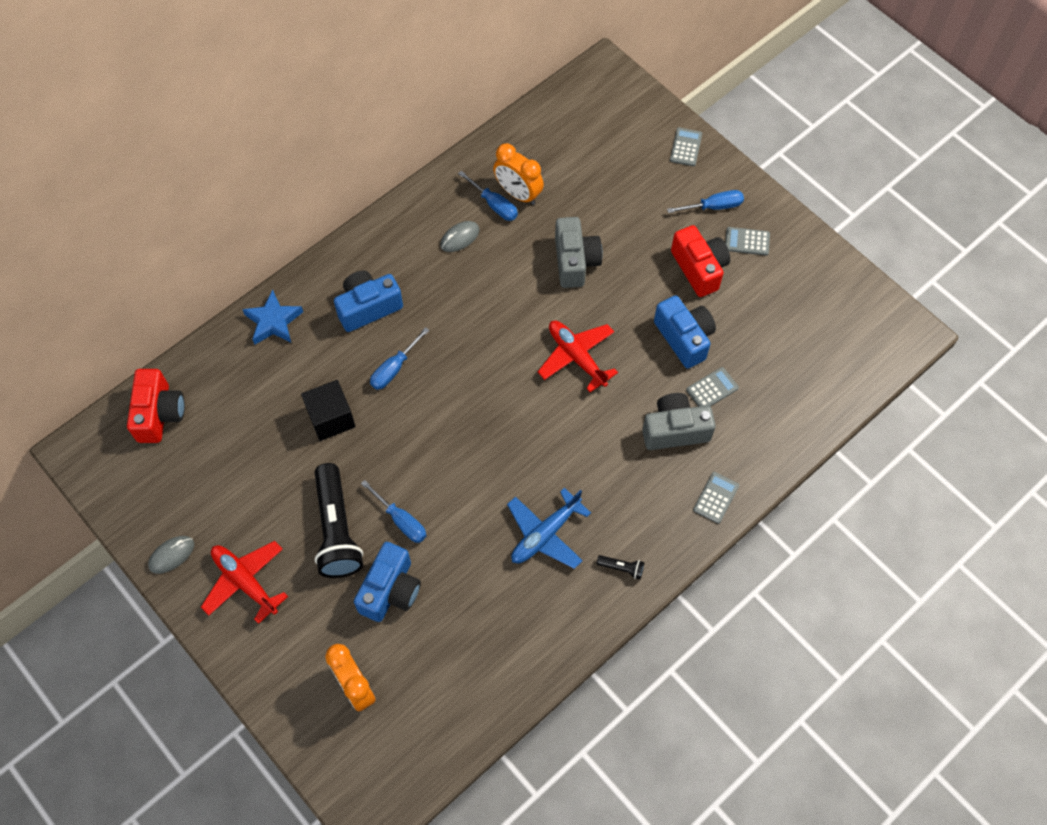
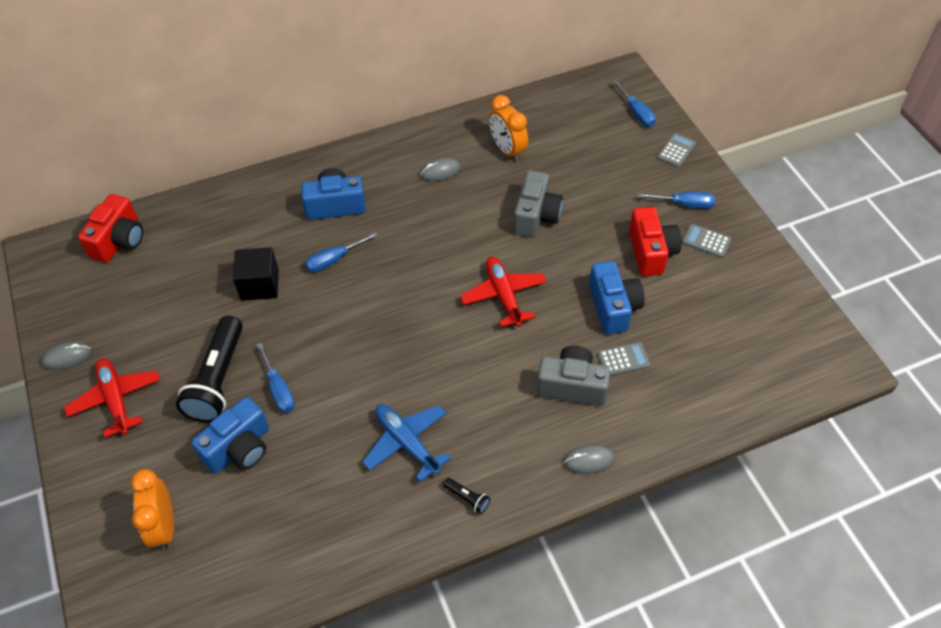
camera: 20 degrees right, 10 degrees down
blue star [242,289,303,345] -> none
blue screwdriver [458,171,518,221] -> blue screwdriver moved to [612,80,656,127]
blue plane [507,488,591,569] -> blue plane turned 75 degrees clockwise [362,404,451,482]
grey calculator [693,472,739,524] -> grey mouse [563,445,615,474]

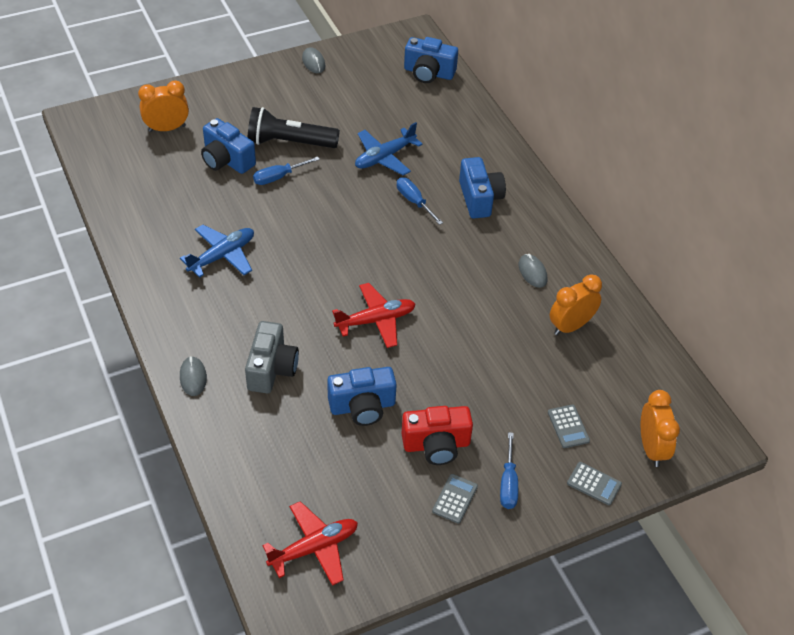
camera: 85 degrees right, 5 degrees down
red plane [64,358,160,438] -> red plane moved to [262,501,358,586]
red camera [78,194,143,263] -> blue camera [404,37,458,83]
black cube [233,247,279,301] -> blue plane [355,122,423,176]
black flashlight [443,478,490,514] -> none
grey camera [514,170,563,238] -> none
grey calculator [597,342,651,376] -> grey calculator moved to [548,405,590,448]
blue screwdriver [612,80,656,127] -> orange clock [641,390,680,467]

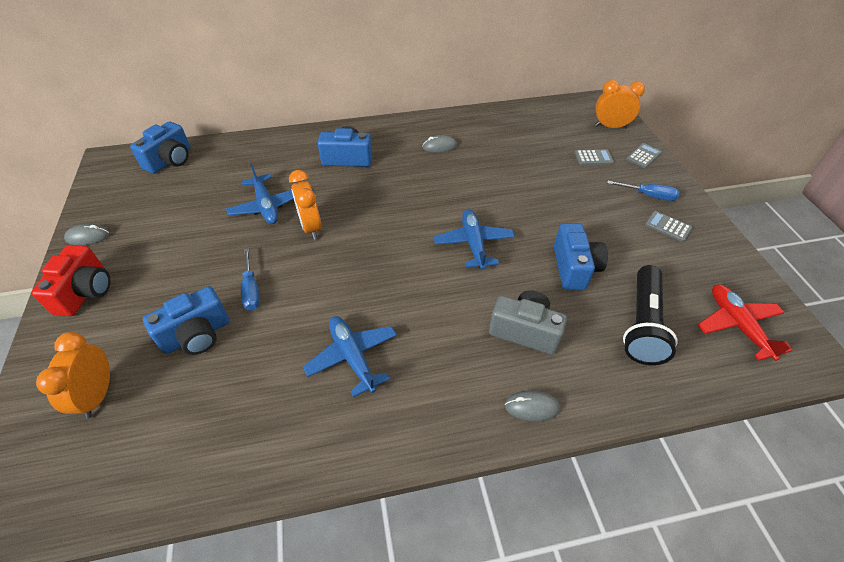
camera: 75 degrees left, 0 degrees up
black flashlight [248,107,340,148] -> black flashlight moved to [623,265,678,365]
red plane [332,283,416,348] -> blue plane [434,209,515,270]
blue screwdriver [397,177,443,225] -> none
red camera [401,406,473,465] -> red camera moved to [31,245,111,316]
orange clock [550,275,602,335] -> orange clock moved to [289,170,322,239]

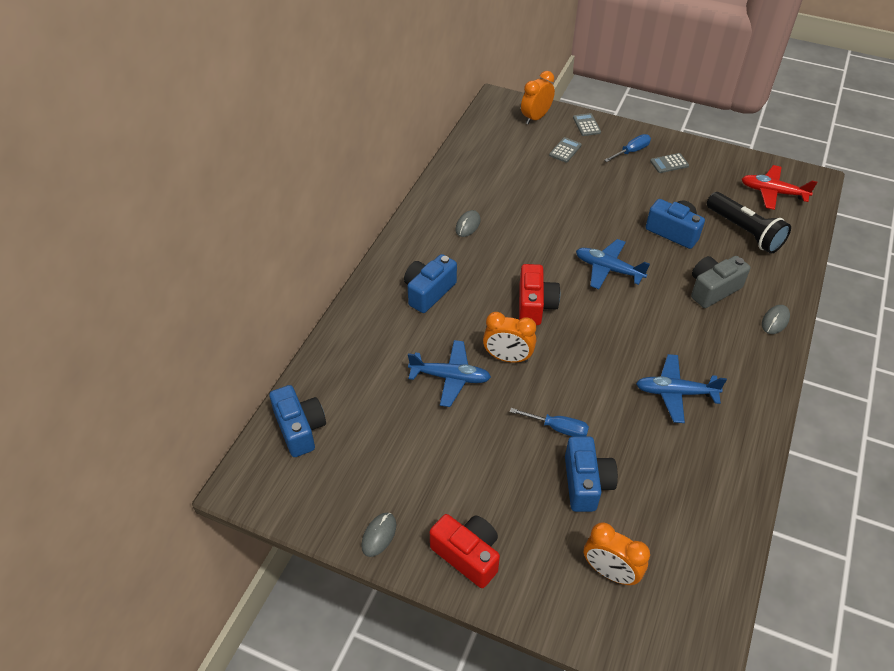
camera: 55 degrees left, 0 degrees up
none -> red camera [519,264,560,325]

